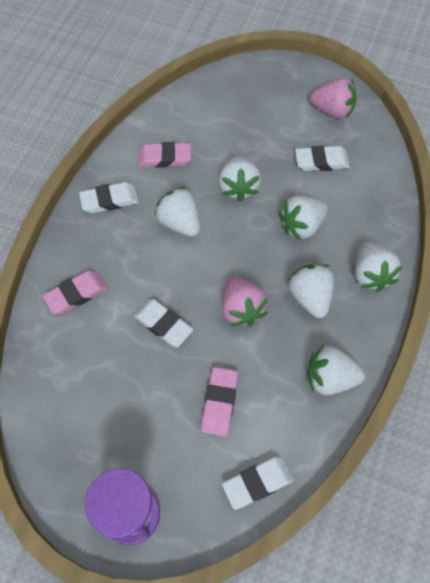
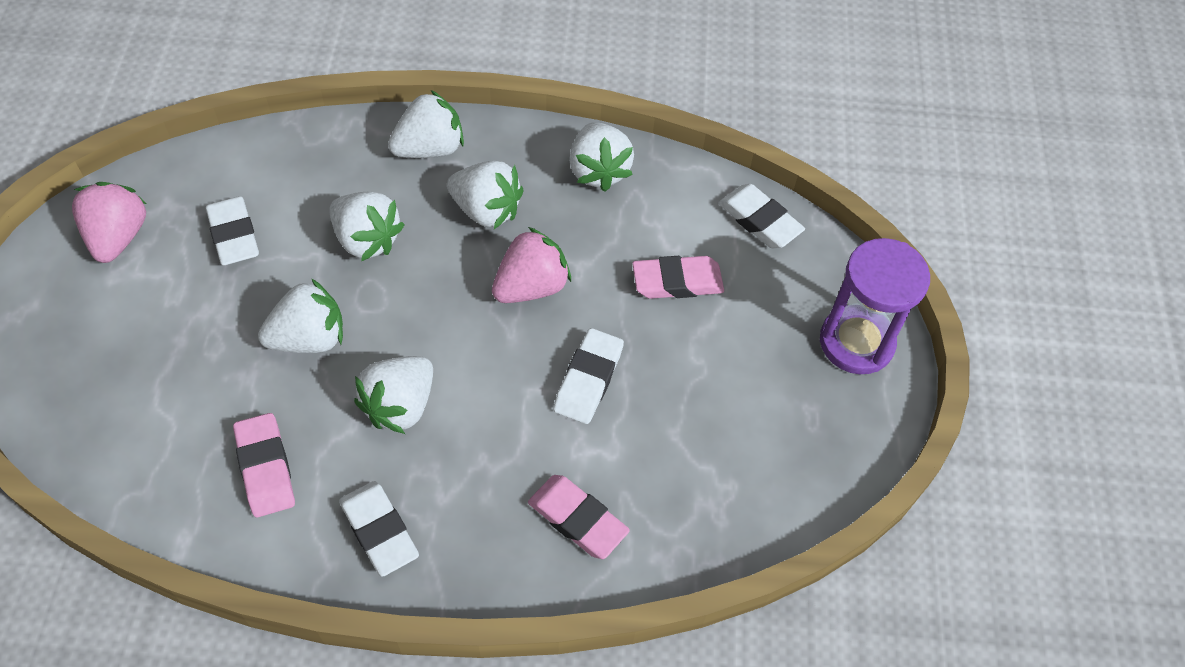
camera: 110 degrees left, 5 degrees down
white strawberry [287,264,334,318] -> white strawberry turned 120 degrees counterclockwise [447,161,524,229]

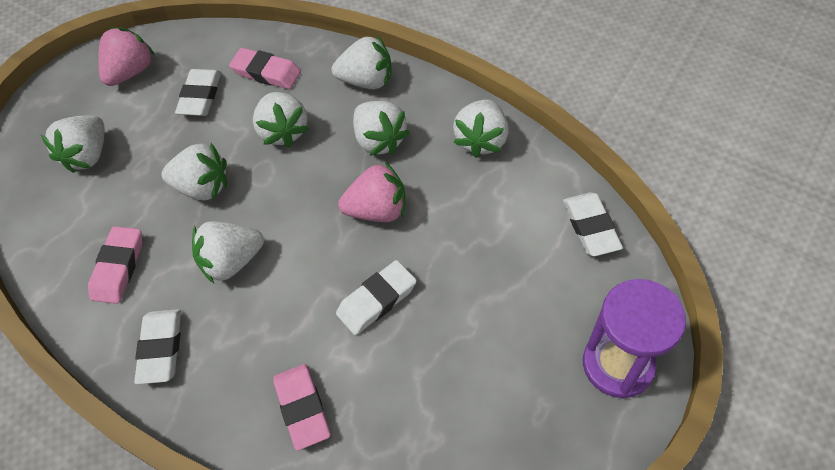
camera: 35 degrees right, 0 degrees up
pink eraser [632,256,724,299] -> pink eraser moved to [229,48,301,89]
none -> white strawberry [41,115,105,173]

